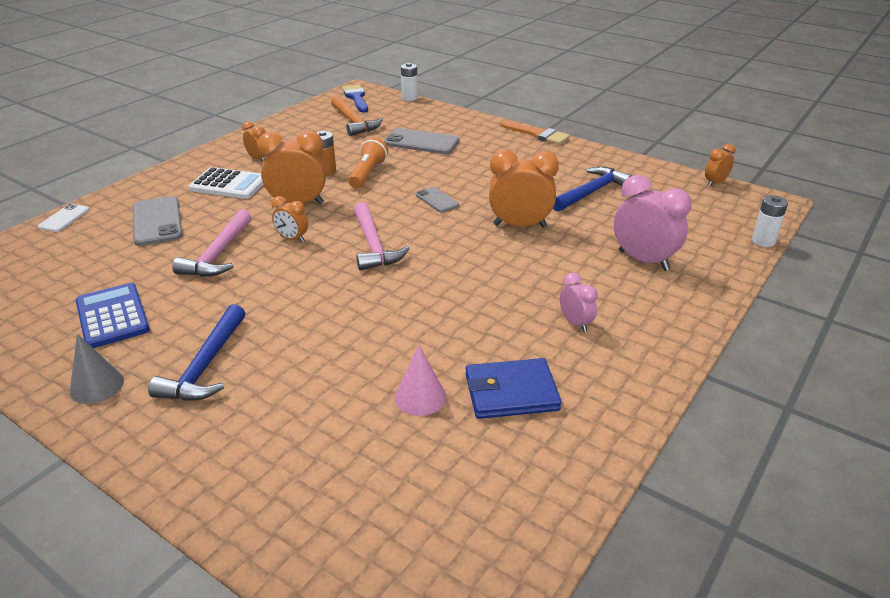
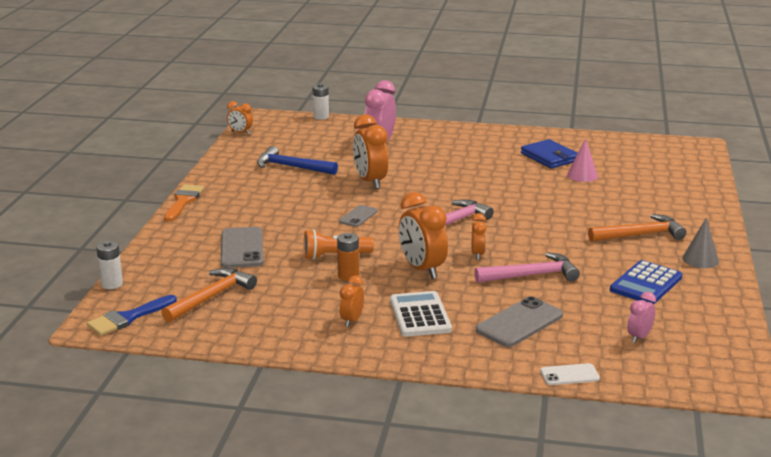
camera: 115 degrees left, 10 degrees down
blue hammer [148,304,246,401] -> orange hammer [588,214,686,242]
pink clock [560,273,598,332] -> pink clock moved to [627,292,656,343]

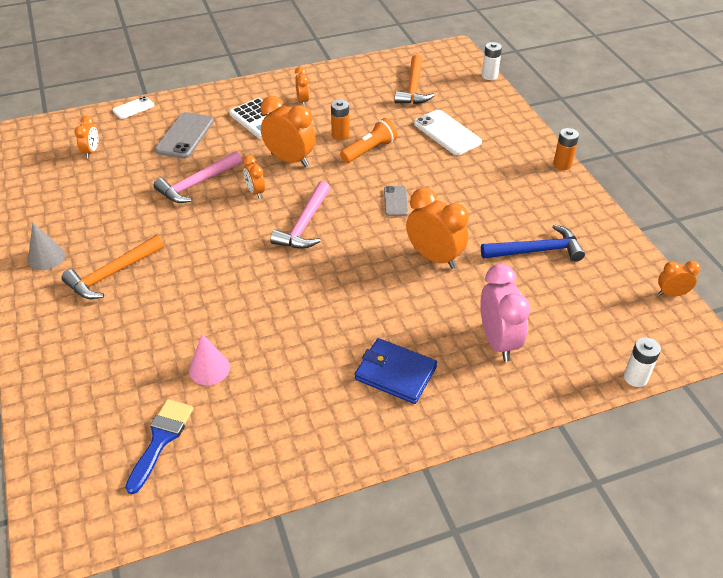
camera: 150 degrees right, 20 degrees up
blue brush [87,295,177,336] -> blue brush moved to [125,399,194,494]
orange brush [164,184,204,221] -> orange battery [553,128,579,170]
grey phone [221,227,263,268] -> white phone [414,110,482,155]
blue wallet [521,139,578,169] -> blue wallet moved to [355,338,437,404]
blue calculator [610,260,682,304] -> none
pink clock [627,292,656,343] -> orange clock [74,116,98,158]

